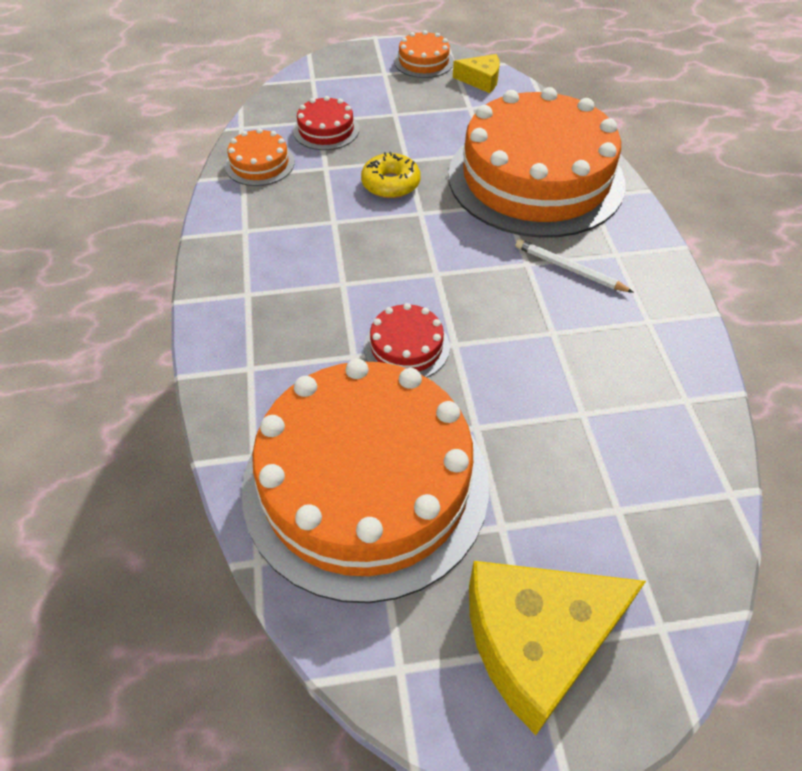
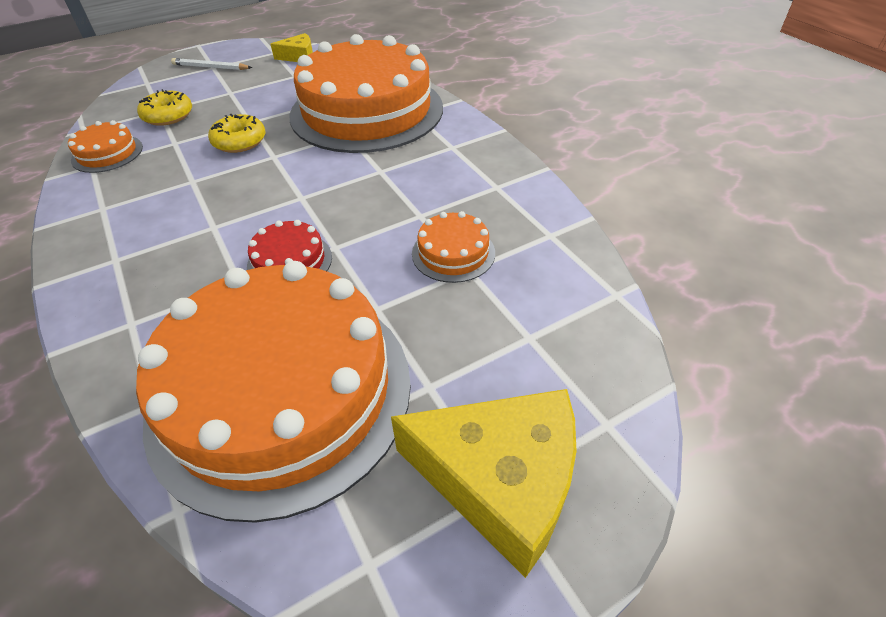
camera: 20 degrees left, 5 degrees down
red cake [293,96,359,150] -> yellow donut [137,89,192,126]
orange cake [394,30,454,78] -> orange cake moved to [412,211,495,283]
yellow cheese [469,561,646,735] -> yellow cheese turned 120 degrees counterclockwise [391,389,576,578]
white pencil [515,239,634,293] -> white pencil moved to [171,58,252,70]

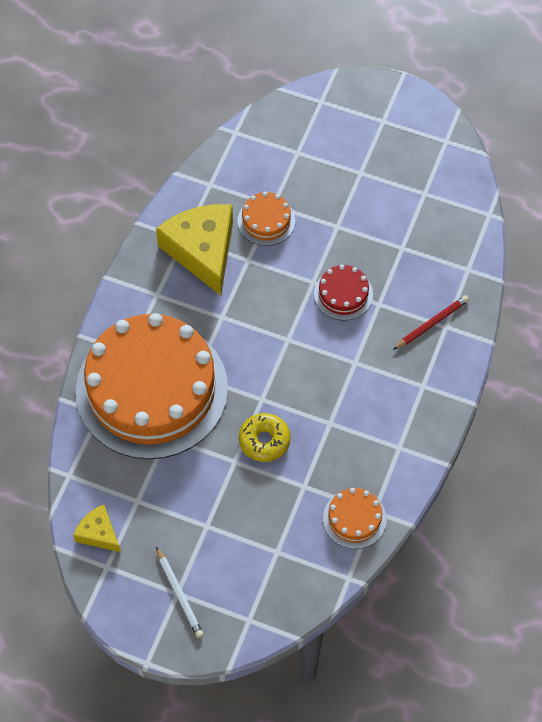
camera: 130 degrees left, 15 degrees up
orange cake [136,261,411,523] -> none
yellow donut [137,89,192,126] -> none
yellow cheese [391,389,576,578] -> yellow cheese moved to [156,204,233,296]
none -> red pencil [393,295,469,350]

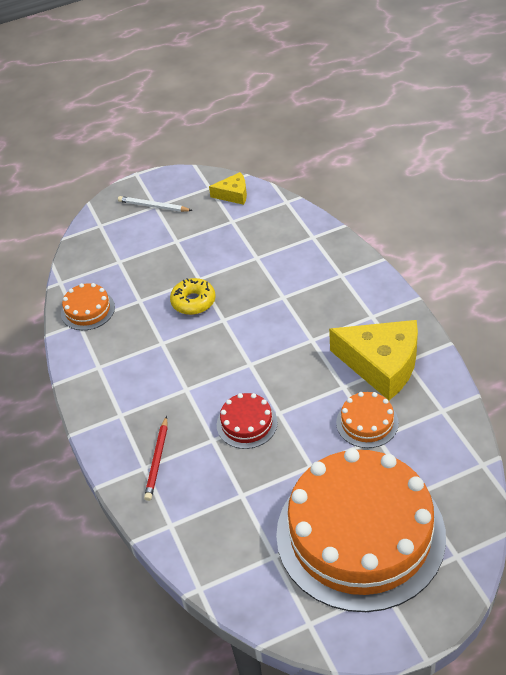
camera: 140 degrees right, 15 degrees down
orange cake [76,313,228,459] -> orange cake moved to [276,448,446,612]

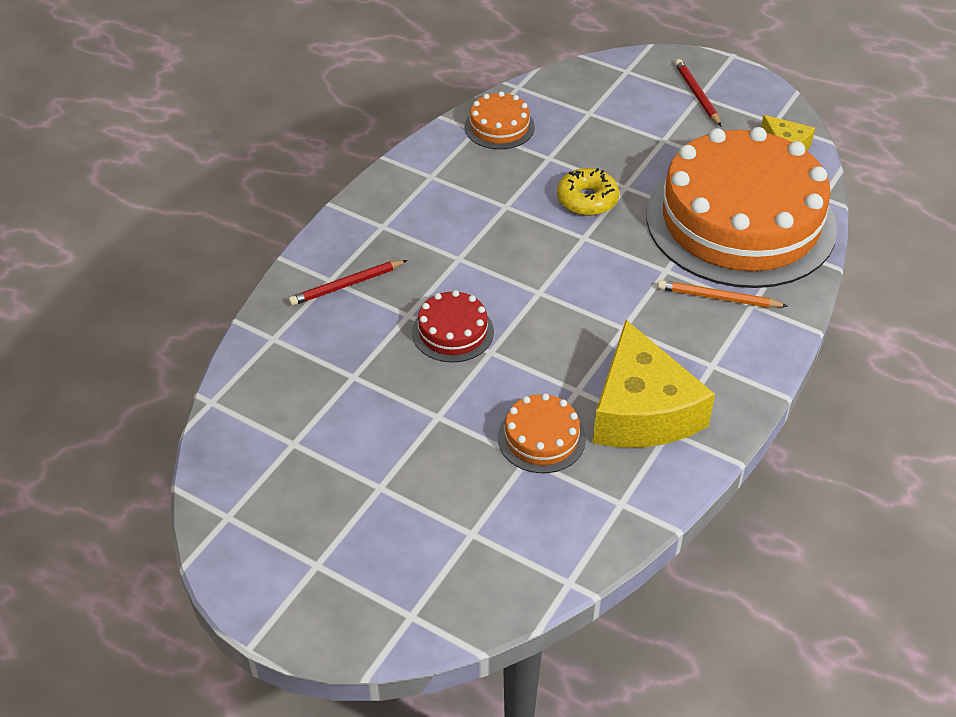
camera: 50 degrees right, 0 degrees up
white pencil [118,196,193,212] -> red pencil [675,59,721,126]
orange cake [276,448,446,612] -> orange cake moved to [647,127,837,288]
none -> orange pencil [658,280,788,308]

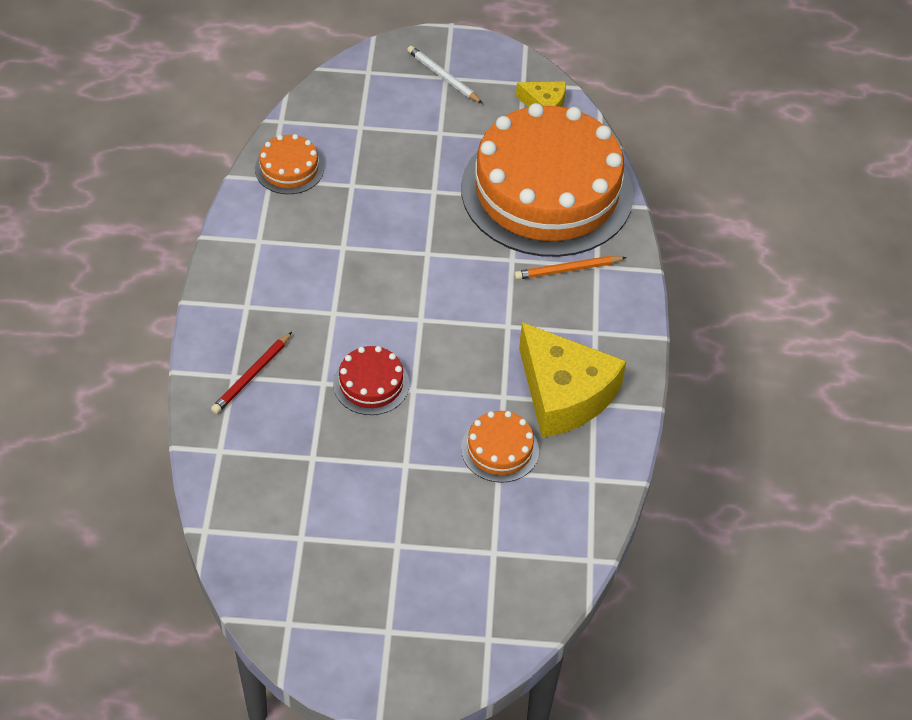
camera: 30 degrees left, 5 degrees up
yellow donut [557,168,619,216] -> none
red pencil [675,59,721,126] -> white pencil [407,46,483,104]

